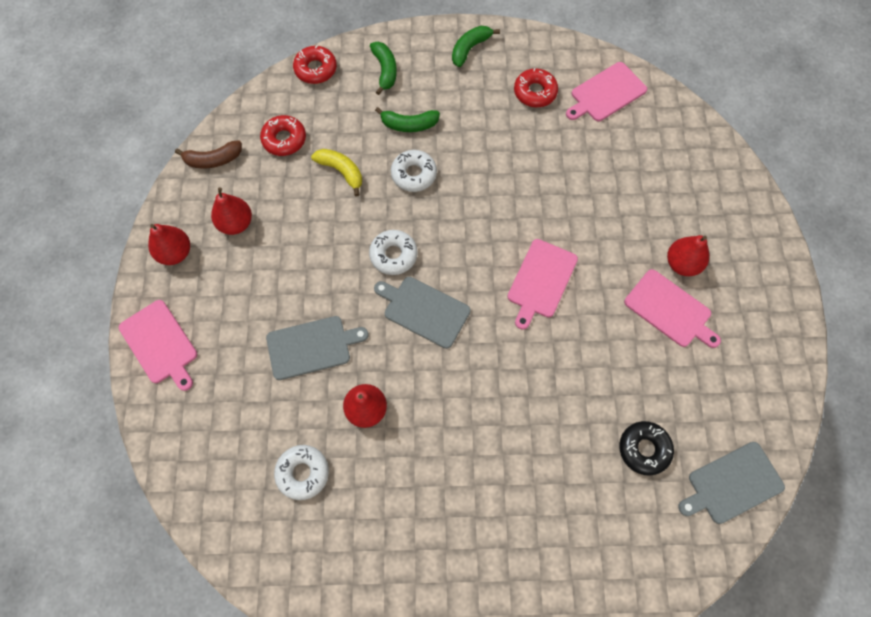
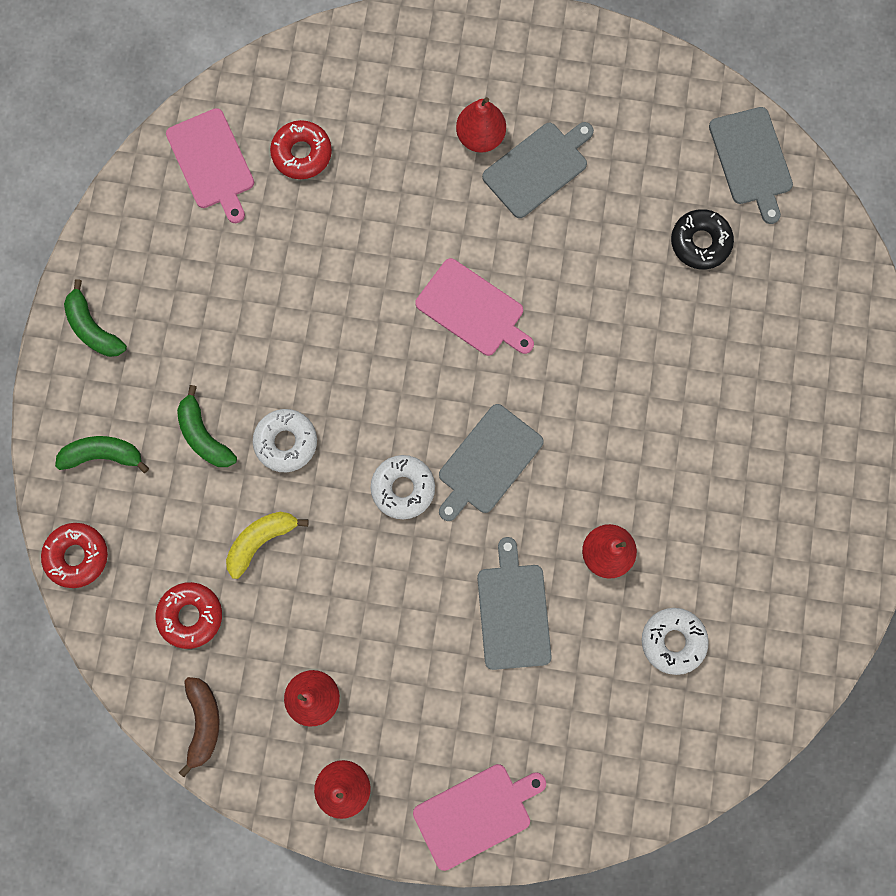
camera: 80 degrees left, 10 degrees up
green banana [375,107,440,132] -> green banana turned 135 degrees clockwise [177,385,237,467]
red donut [514,68,558,107] -> red donut moved to [270,120,332,179]
pink cutting board [624,269,721,348] -> grey cutting board [482,122,594,218]

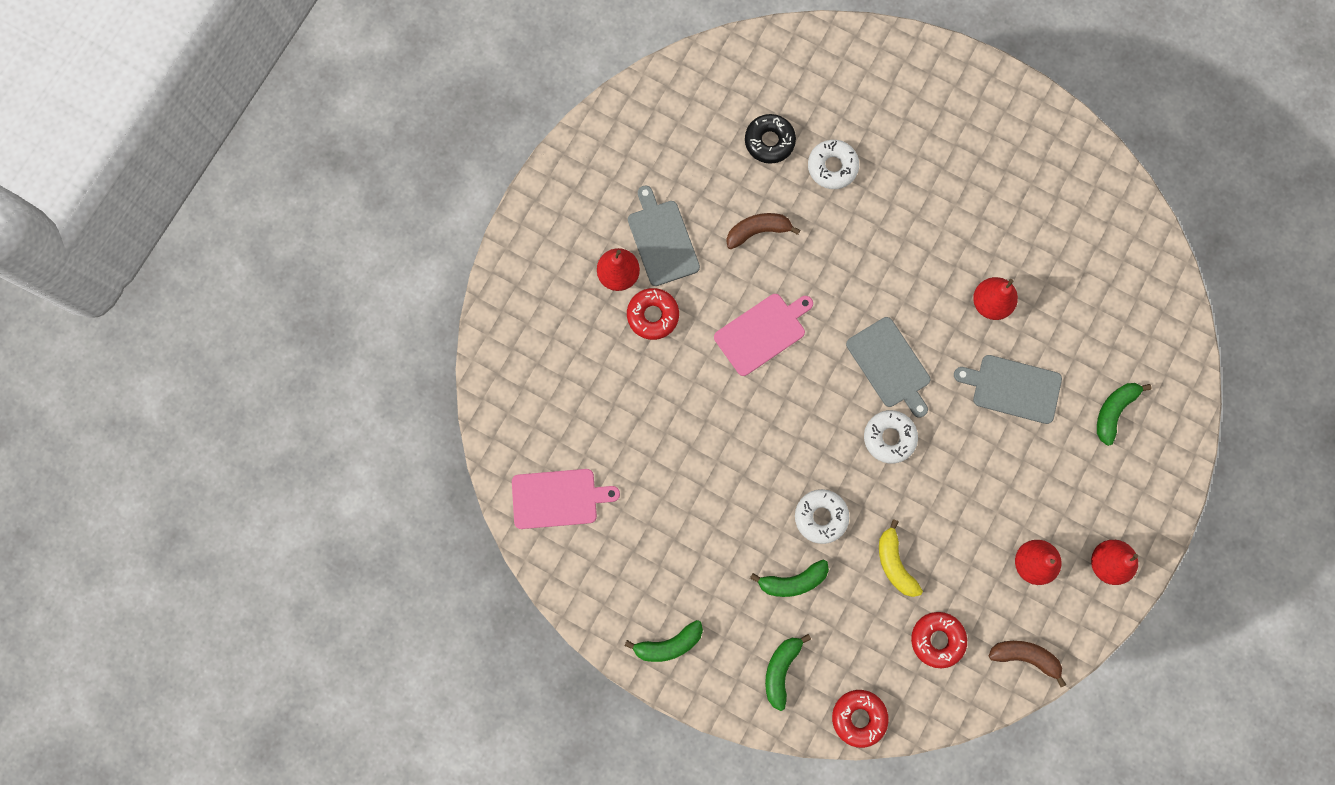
camera: 70 degrees left, 0 degrees up
red donut [270,120,332,179] -> red donut moved to [627,288,679,340]
pink cutting board [413,764,546,871] -> none
white donut [642,608,709,675] -> white donut moved to [808,140,859,189]
grey cutting board [709,107,793,224] -> none
none -> brown banana [726,213,800,249]
none -> green banana [1097,383,1152,446]

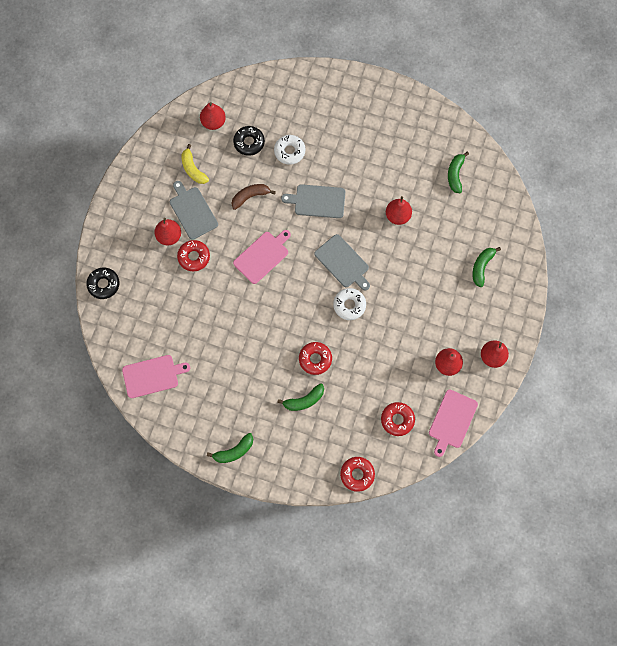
camera: 10 degrees left, 5 degrees down
green banana [765,634,811,711] -> green banana moved to [448,152,469,193]
white donut [795,489,849,544] -> red donut [299,342,332,375]
yellow banana [879,519,923,597] -> yellow banana moved to [181,144,209,184]
grey cutting board [954,355,1062,424] -> grey cutting board moved to [281,184,345,218]
brown banana [989,641,1066,687] -> pink cutting board [429,390,478,457]
none -> black donut [86,268,120,299]
none -> red pear [200,102,226,130]

